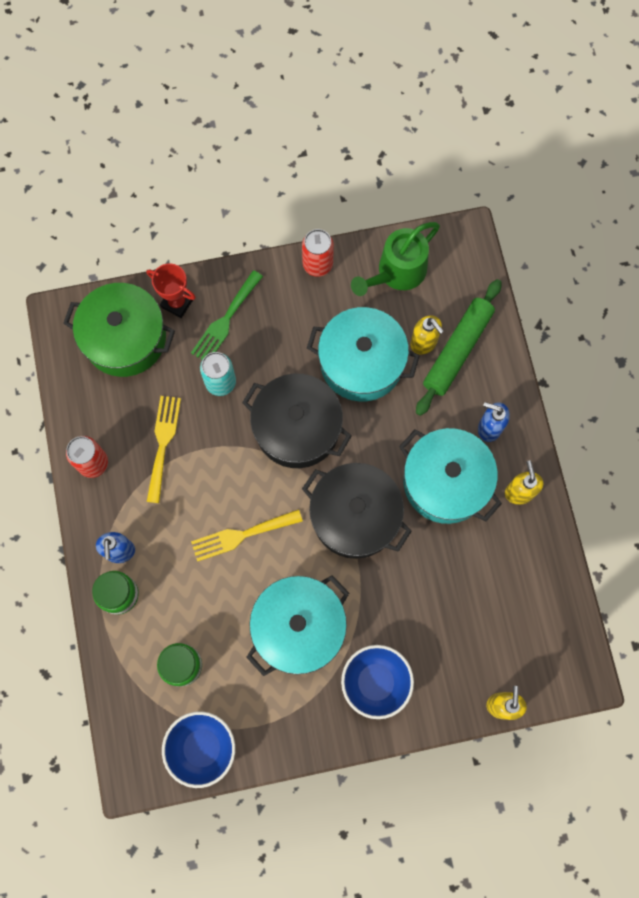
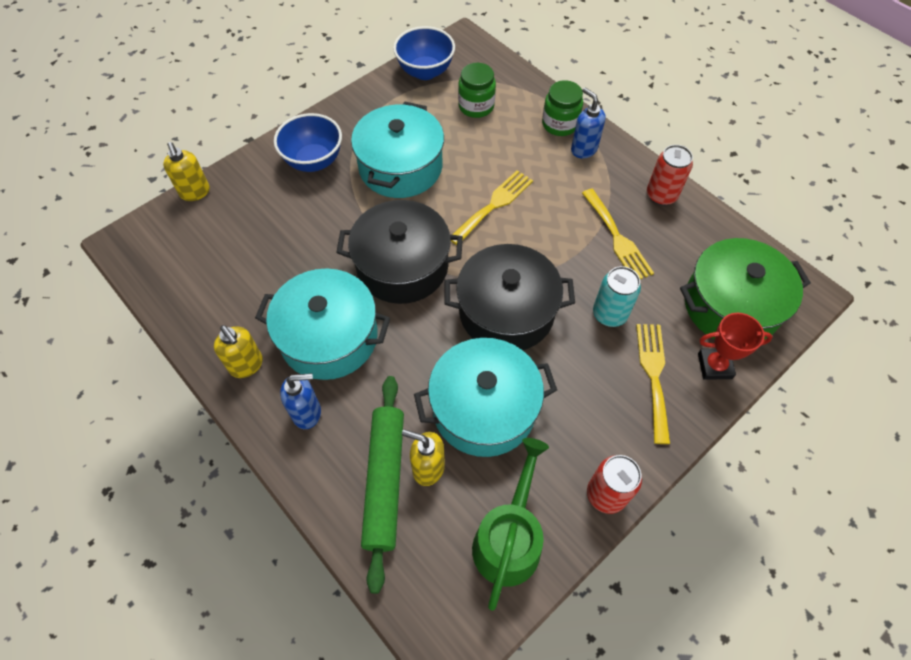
camera: 150 degrees right, 15 degrees down
green fork [191,270,263,360] -> yellow fork [636,324,670,444]

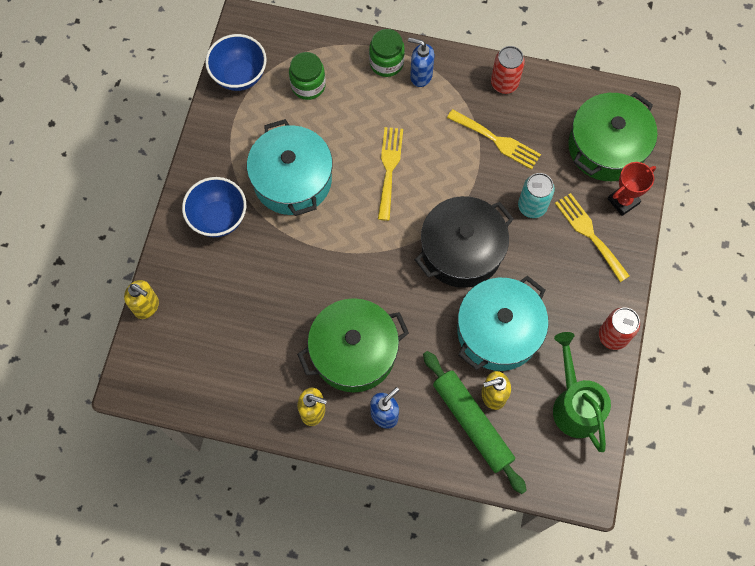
camera: 35 degrees left, 10 degrees up
turquoise pot [255,268,390,380] -> green pot [297,298,409,392]
black pot [336,200,463,304] -> none

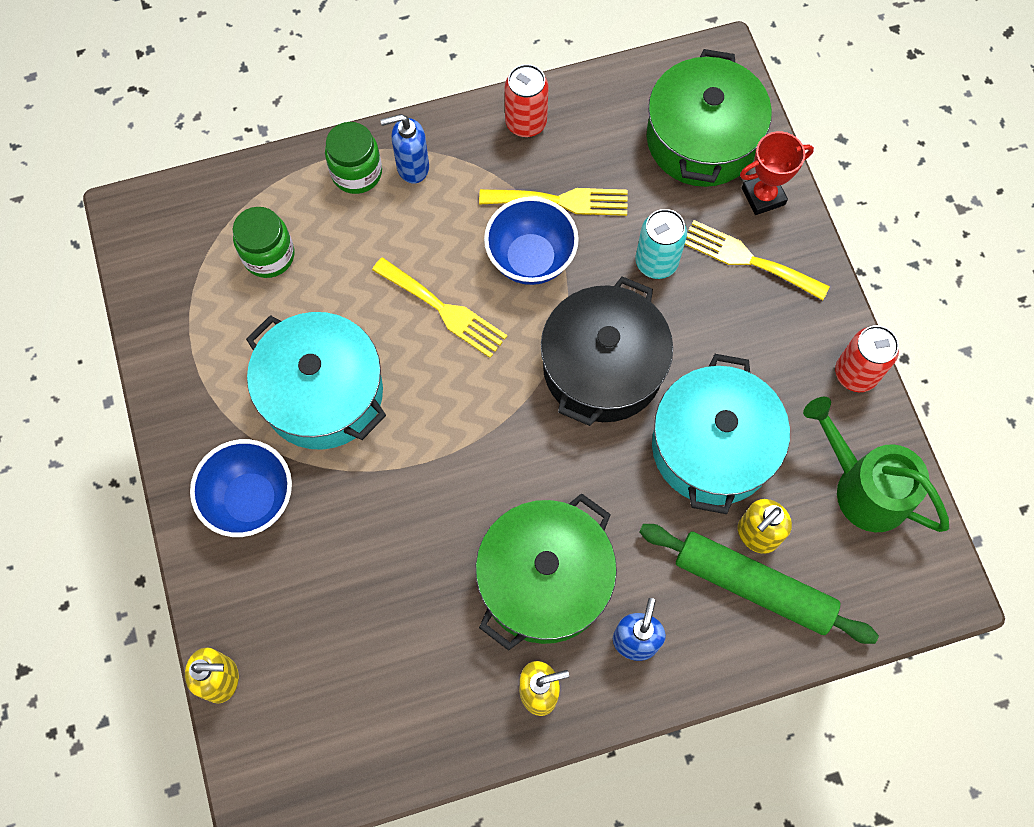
camera: 30 degrees left, 0 degrees up
blue bowl [205,34,267,91] -> blue bowl moved to [484,197,579,285]
yellow fork [378,127,403,221] -> yellow fork turned 150 degrees clockwise [372,257,507,358]
red trophy [607,162,656,216] -> red trophy turned 45 degrees clockwise [740,131,814,215]

